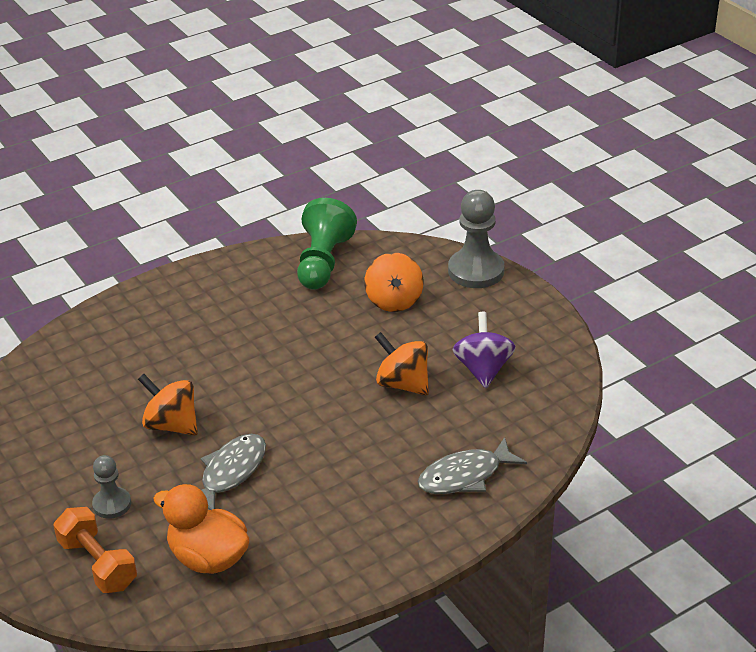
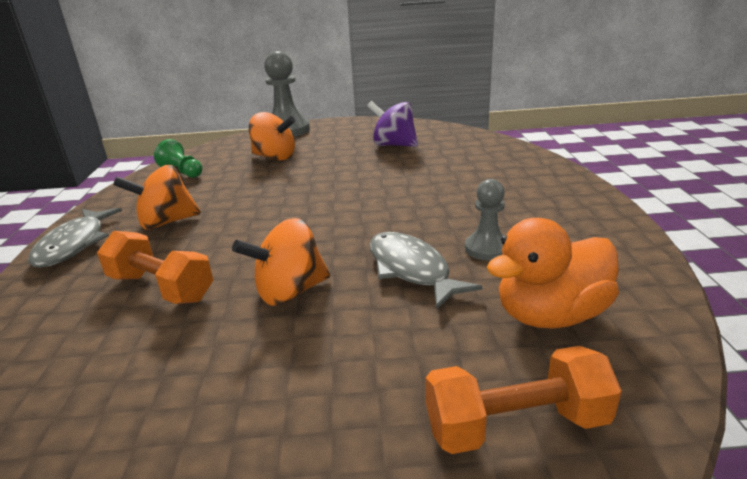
camera: 60 degrees left, 10 degrees down
grey pawn [92,455,131,519] -> grey pawn moved to [465,179,505,261]
green pawn [297,198,357,290] -> green pawn [154,139,202,178], size x0.57
orange spinning top [375,332,429,396] -> orange spinning top moved to [113,165,201,230]
grey fish [418,437,527,494] -> grey fish moved to [28,208,122,268]
none -> orange dumbbell [97,231,213,304]

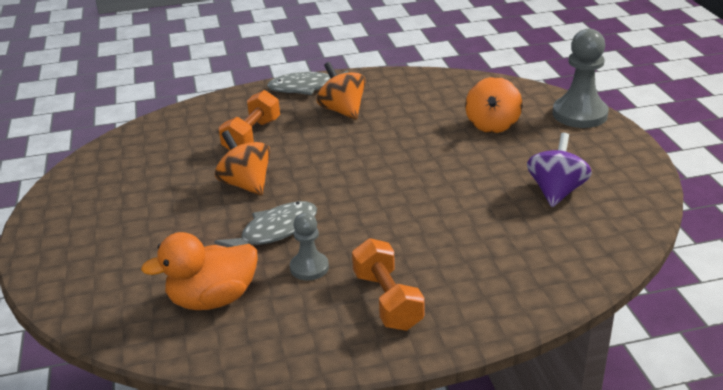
camera: 80 degrees right, 5 degrees up
green pawn [154,139,202,178] -> none
orange dumbbell [425,346,622,454] -> orange dumbbell moved to [352,238,424,331]
orange duck [486,218,619,329] -> orange duck turned 75 degrees counterclockwise [141,232,258,310]

